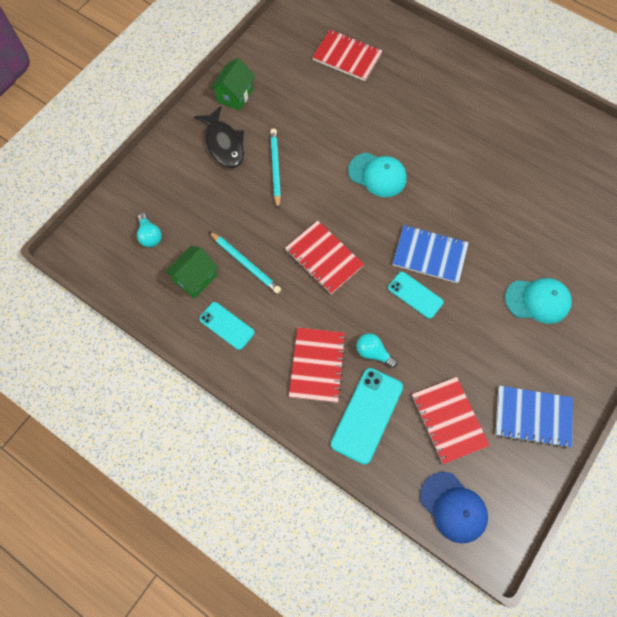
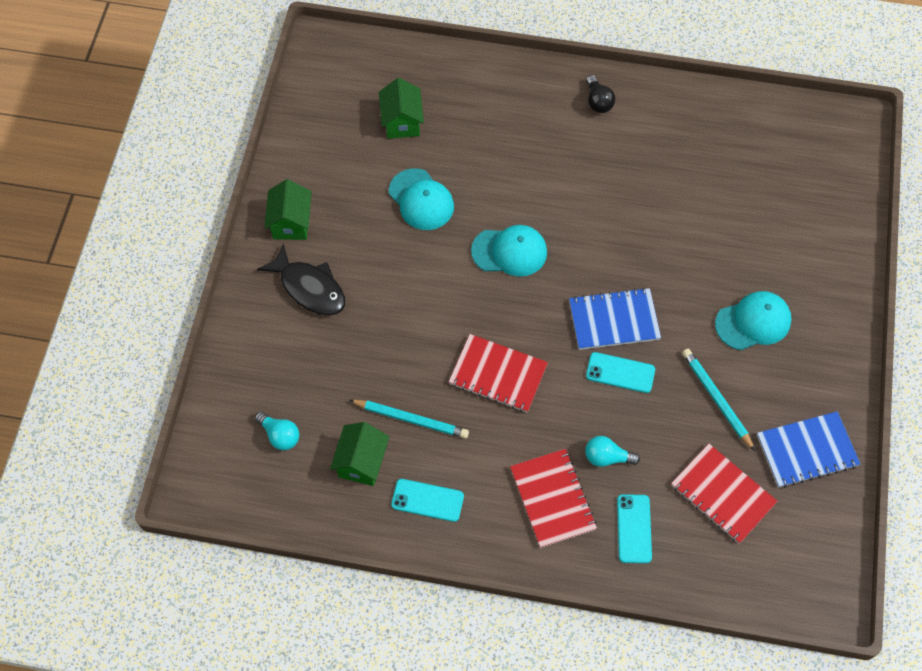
camera: 25 degrees left, 5 degrees down
turquoise pencil [270,129,281,209] -> turquoise pencil moved to [682,349,755,451]
red notebook [312,30,383,81] -> green house [379,78,424,139]
turquoise phone [331,368,403,465] -> turquoise phone [617,494,652,563], size x0.63
blue cap [420,472,488,543] -> none
none -> turquoise cap [389,168,454,230]
none -> black light bulb [586,75,615,113]

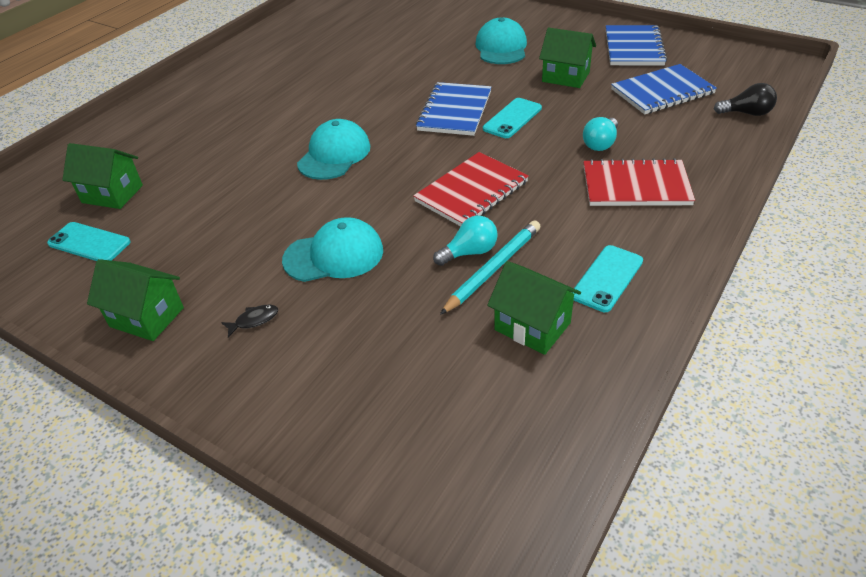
camera: 65 degrees left, 20 degrees down
turquoise light bulb [255,411,299,450] -> turquoise light bulb moved to [433,215,498,266]
black fish [257,244,345,316] -> black fish [221,305,278,337], size x0.40
turquoise cap [389,168,454,230] -> turquoise cap moved to [282,217,383,282]
black light bulb [586,75,615,113] -> black light bulb moved to [714,83,777,116]
turquoise phone [617,494,652,563] -> turquoise phone moved to [47,222,131,261]
red notebook [671,444,778,544] -> blue notebook [611,64,717,114]
turquoise pencil [682,349,755,451] -> green house [539,28,596,88]

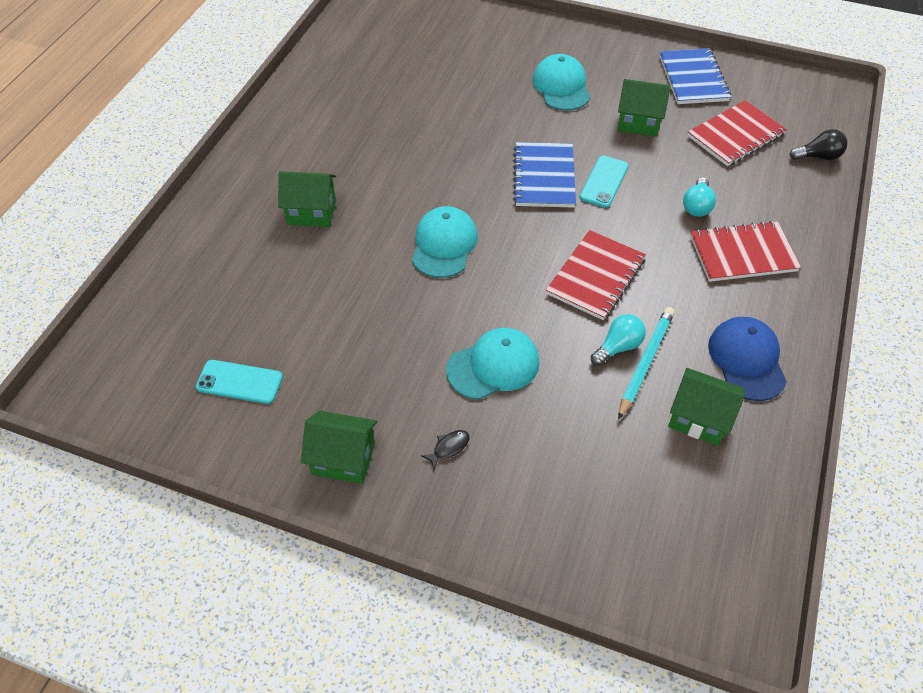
camera: 15 degrees left, 10 degrees up
green house [62,143,143,209] -> green house moved to [278,171,336,227]
turquoise phone [572,245,643,312] -> blue cap [708,317,787,401]
blue notebook [611,64,717,114] -> red notebook [687,100,787,166]

